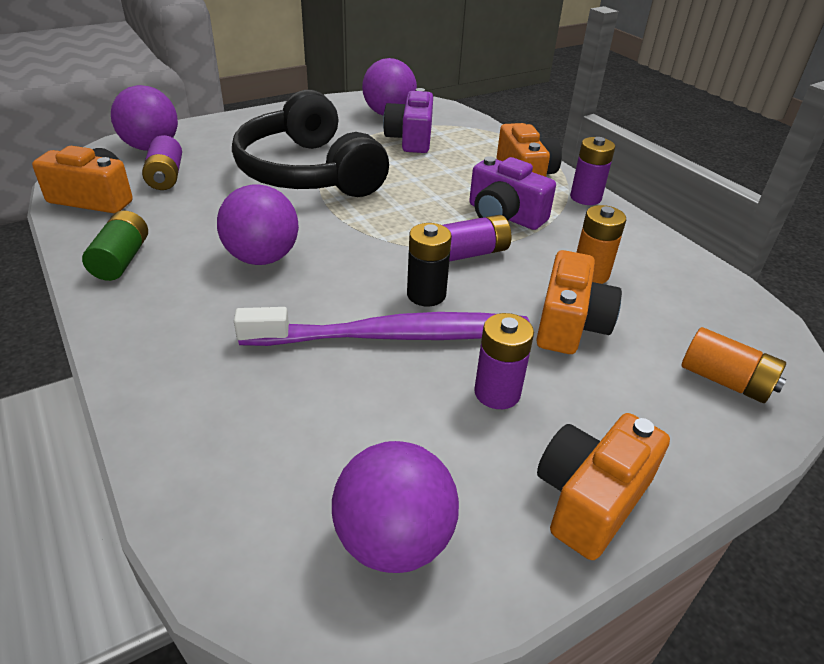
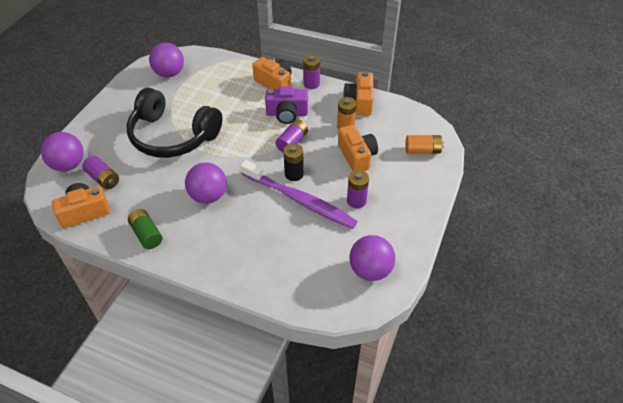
camera: 35 degrees left, 10 degrees up
purple toothbrush [234,307,530,346] -> purple toothbrush turned 75 degrees clockwise [241,160,358,229]
purple camera [383,88,433,153] -> none
orange camera [537,413,670,560] -> orange camera moved to [343,71,374,115]

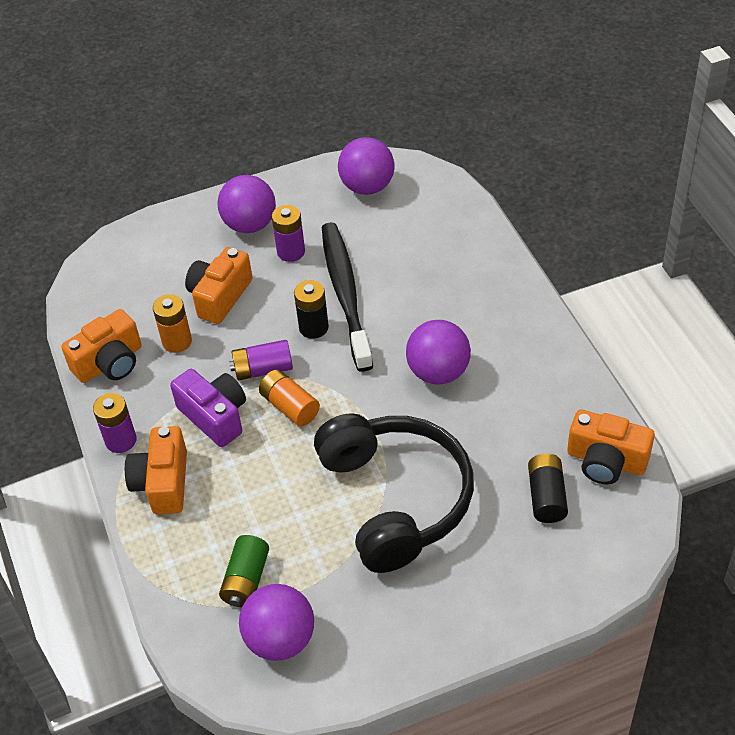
camera: 130 degrees left, 0 degrees up
purple ball [41,132,84,171] -> purple ball moved to [217,175,276,233]
purple battery [82,156,119,189] -> black battery [528,454,568,523]
green battery [128,209,163,249] -> green battery moved to [219,535,269,607]
purple toothbrush [241,160,358,229] -> black toothbrush [322,222,373,372]
orange battery [405,135,444,154] -> orange battery moved to [259,369,320,426]

